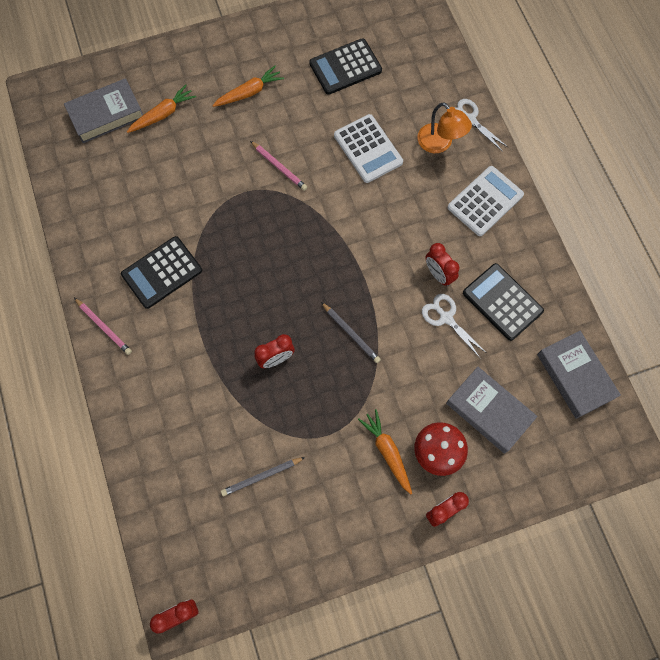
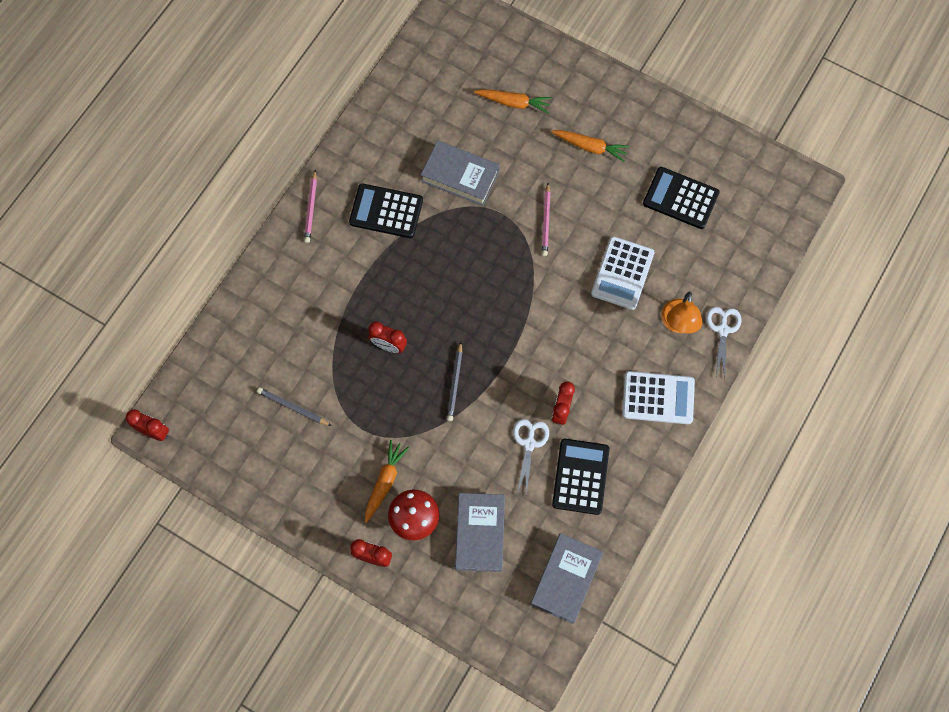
camera: 50 degrees right, 0 degrees up
grey book [64,78,143,143] -> grey book moved to [421,141,500,206]

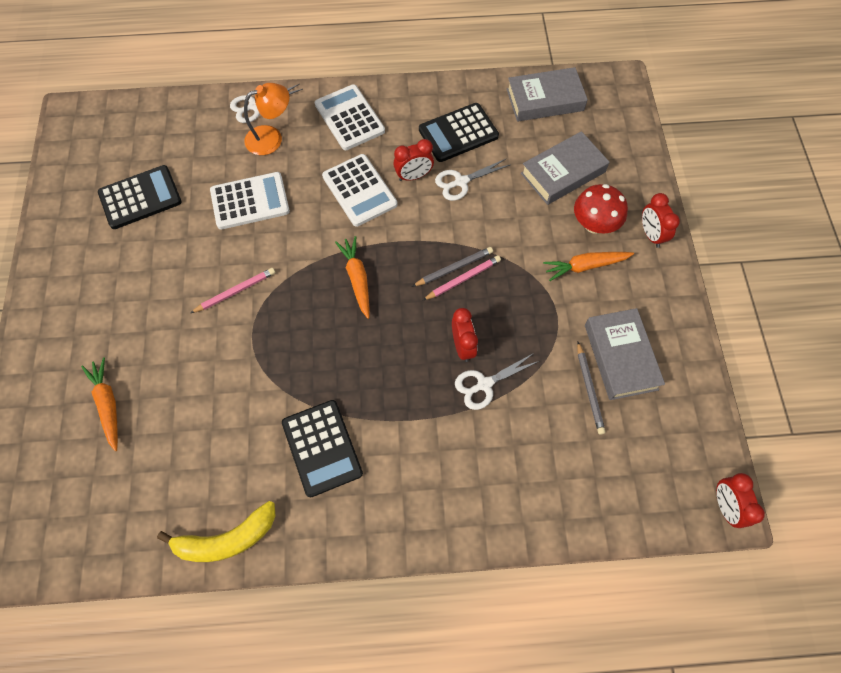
camera: 125 degrees left, 5 degrees down
pink pencil [304,170,317,243] -> pink pencil moved to [422,255,501,301]
grey book [421,141,500,206] -> grey book moved to [585,308,665,400]
orange carrot [551,130,630,162] -> orange carrot moved to [335,236,369,319]
black calculator [643,167,720,229] -> black calculator turned 105 degrees counterclockwise [98,165,182,229]
none -> yellow banana [157,501,276,562]
none -> white calculator [322,154,398,227]
none -> white scissors [455,353,539,410]

